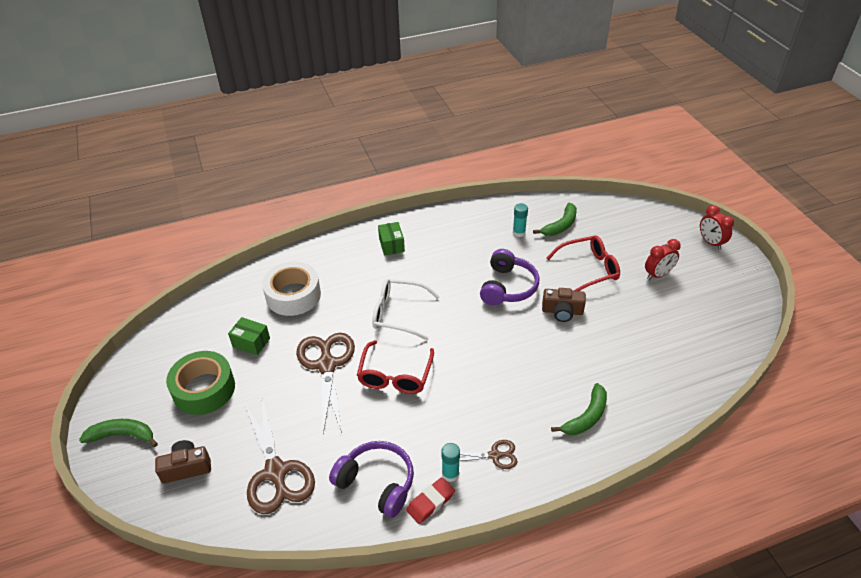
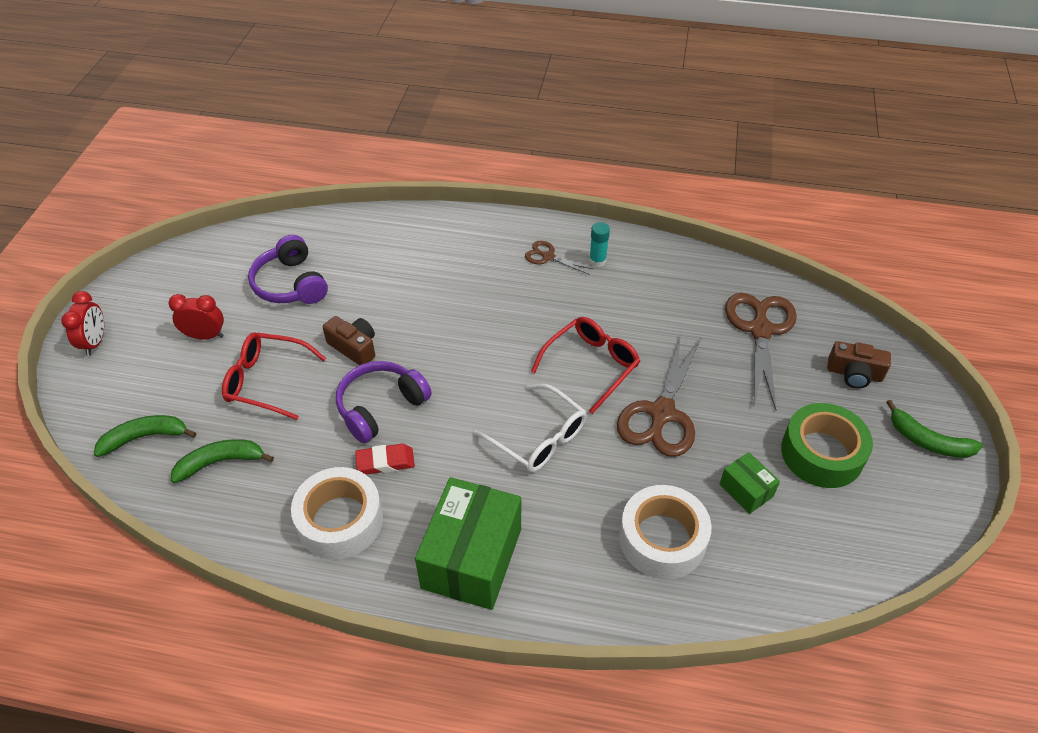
camera: 150 degrees left, 5 degrees up
purple headphones [329,441,414,518] -> purple headphones moved to [248,235,328,304]
green box [378,222,405,255] -> green box [415,477,521,610], size x2.08
red eraser [406,477,455,524] -> red eraser moved to [355,444,415,474]
turquoise glue stick [513,203,528,237] -> none
green banana [551,383,607,435] -> green banana moved to [94,415,196,457]
none -> white tape [291,467,383,560]

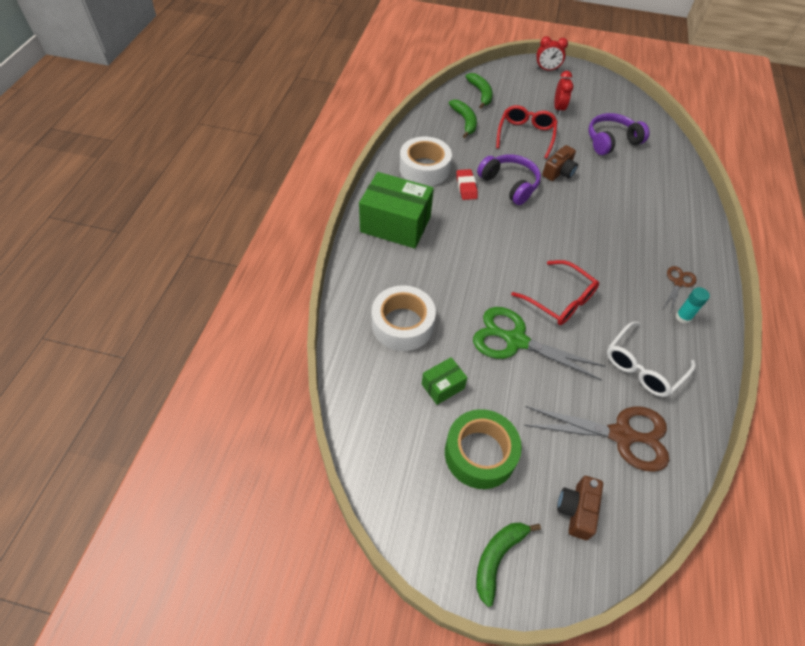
camera: 90 degrees right, 5 degrees up
white glasses [473,383,587,472] -> white glasses moved to [607,322,696,397]
brown scissors [617,333,701,457] -> green scissors [473,307,605,380]

